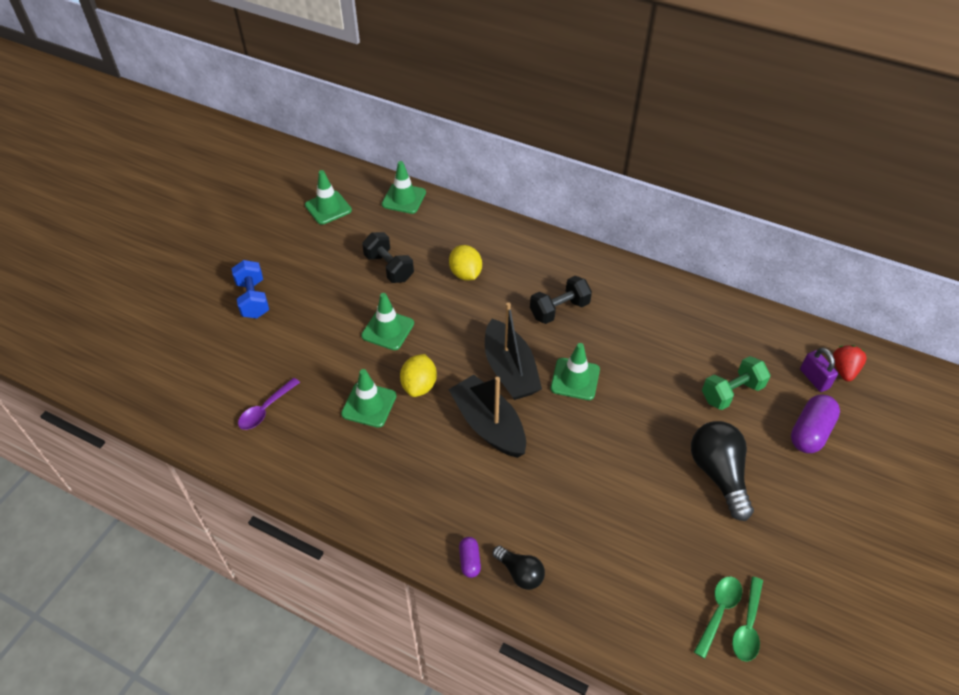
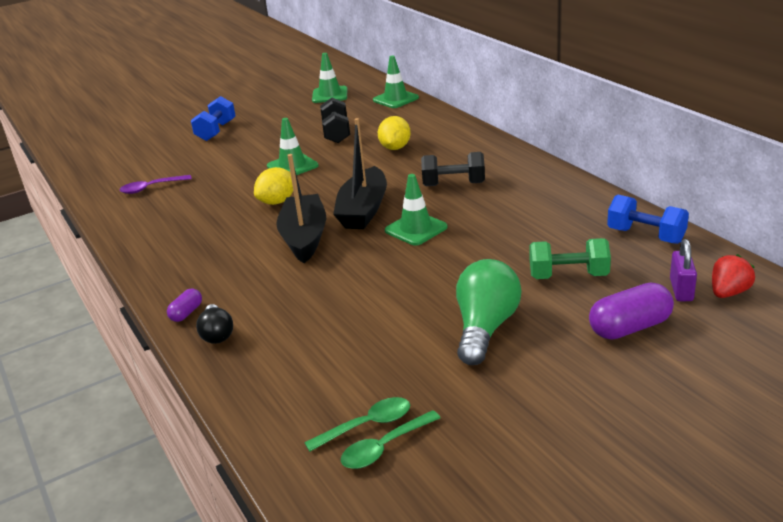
camera: 35 degrees right, 20 degrees down
green traffic cone [341,369,397,428] -> none
black light bulb [691,421,754,521] -> green light bulb [456,259,522,365]
none -> blue dumbbell [607,195,689,244]

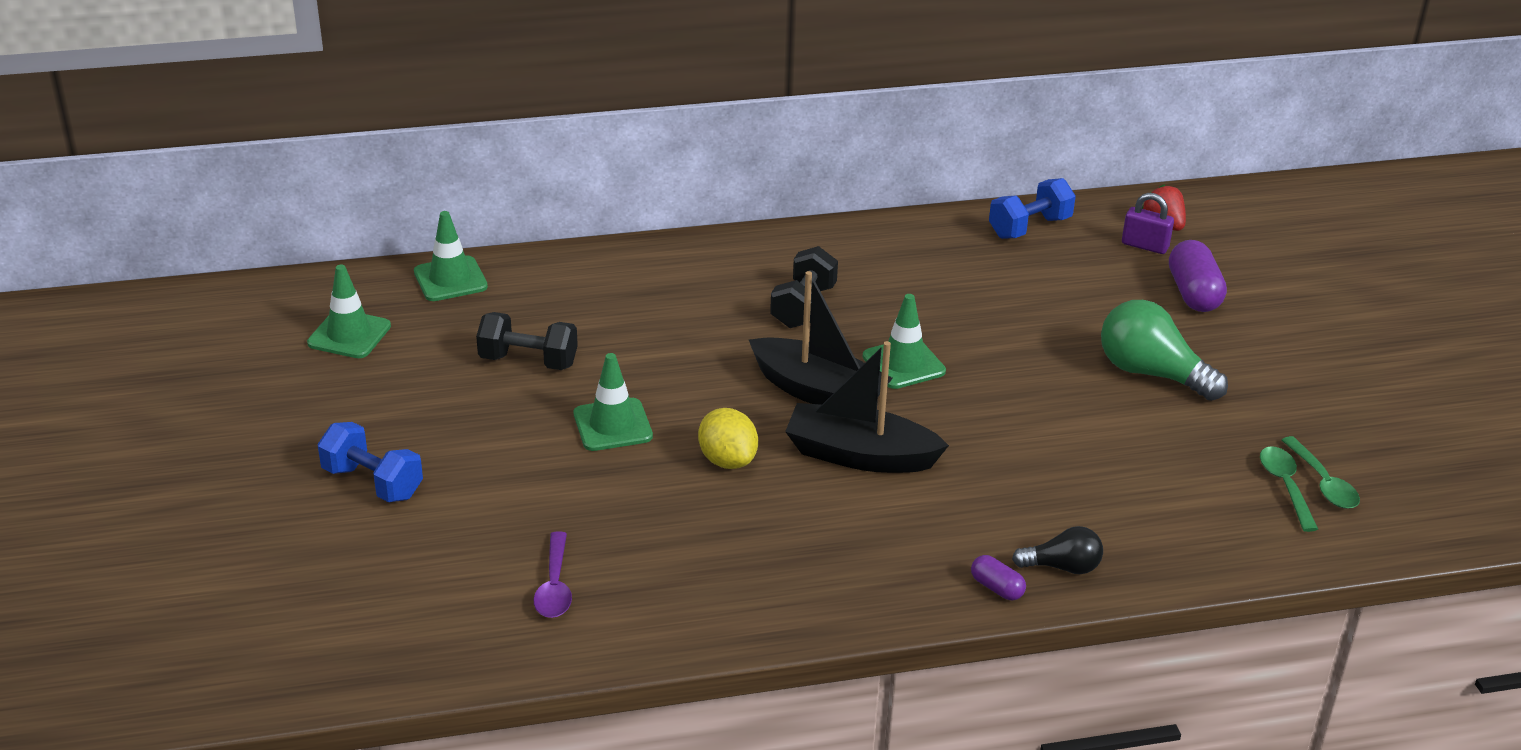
camera: 75 degrees left, 5 degrees up
yellow lemon [378,116,411,150] -> none
green dumbbell [530,238,611,279] -> none

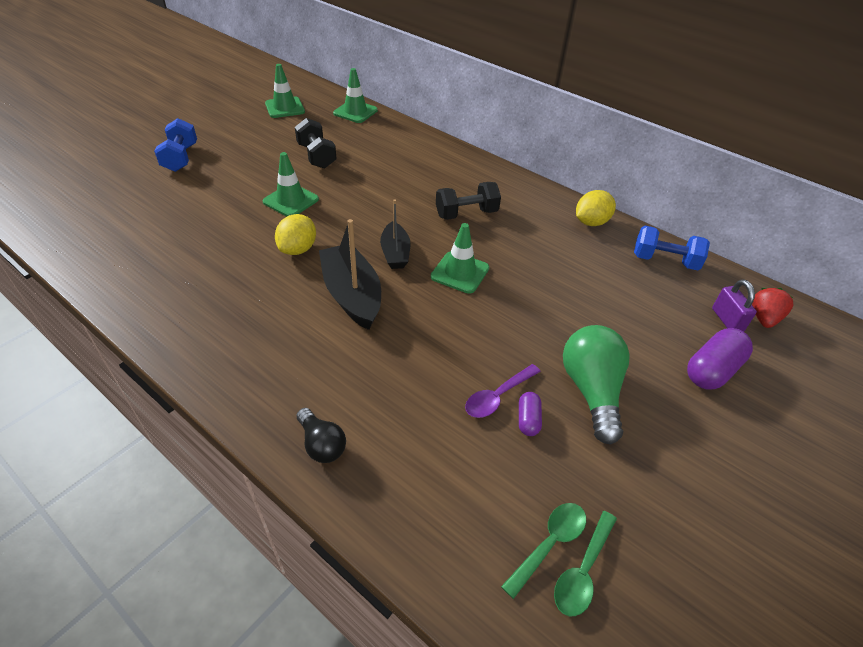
camera: 50 degrees right, 10 degrees up
purple spoon [533,531,572,618] -> purple spoon moved to [465,364,541,418]
black boat [749,271,893,405] -> black boat [380,199,410,269], size x0.62
purple capsule [971,555,1026,600] -> purple capsule moved to [519,392,542,436]
none -> yellow lemon [576,190,616,226]

